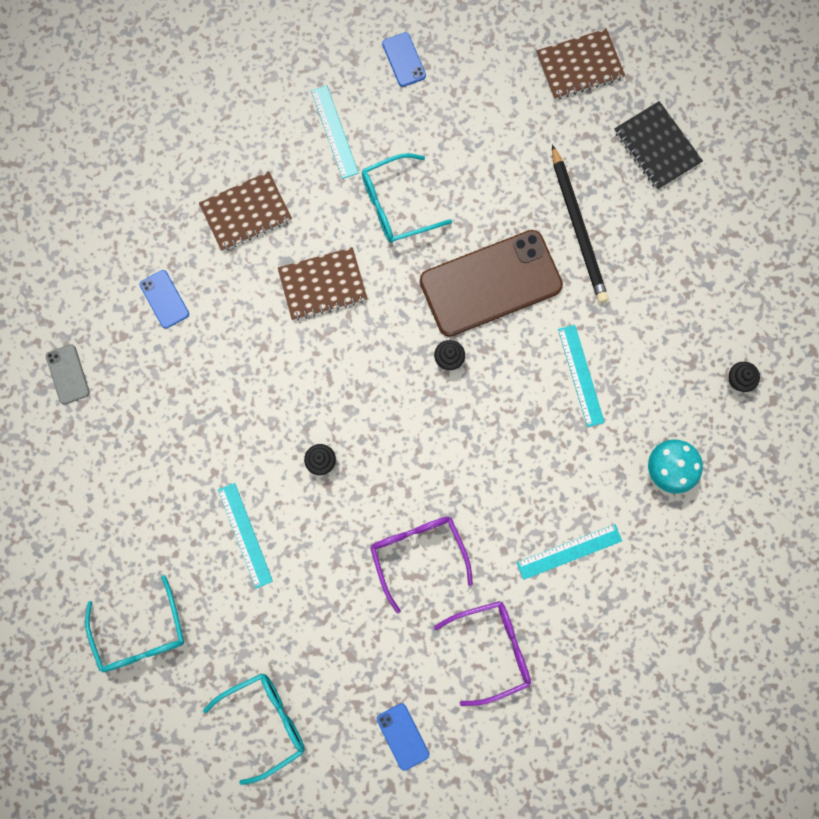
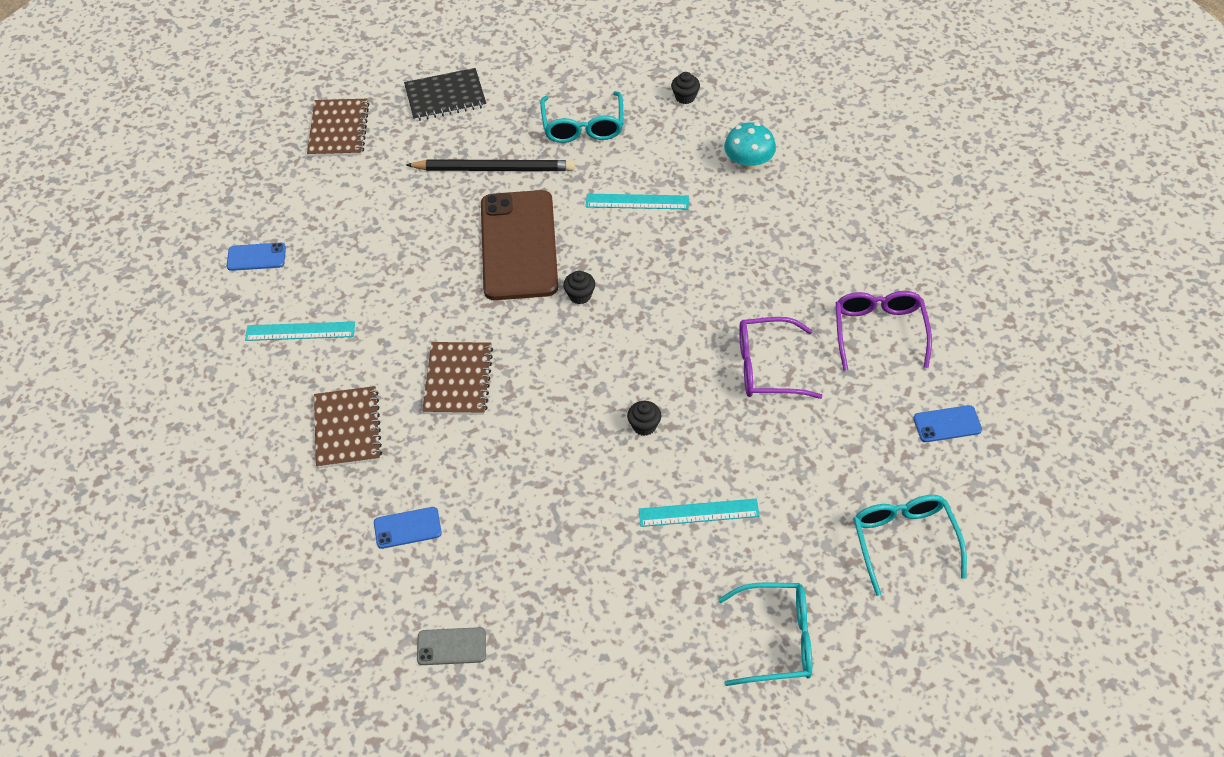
camera: 70 degrees left, 25 degrees down
turquoise glasses [362,153,452,243] -> turquoise glasses moved to [540,91,623,143]
turquoise ruler [517,524,622,580] -> none

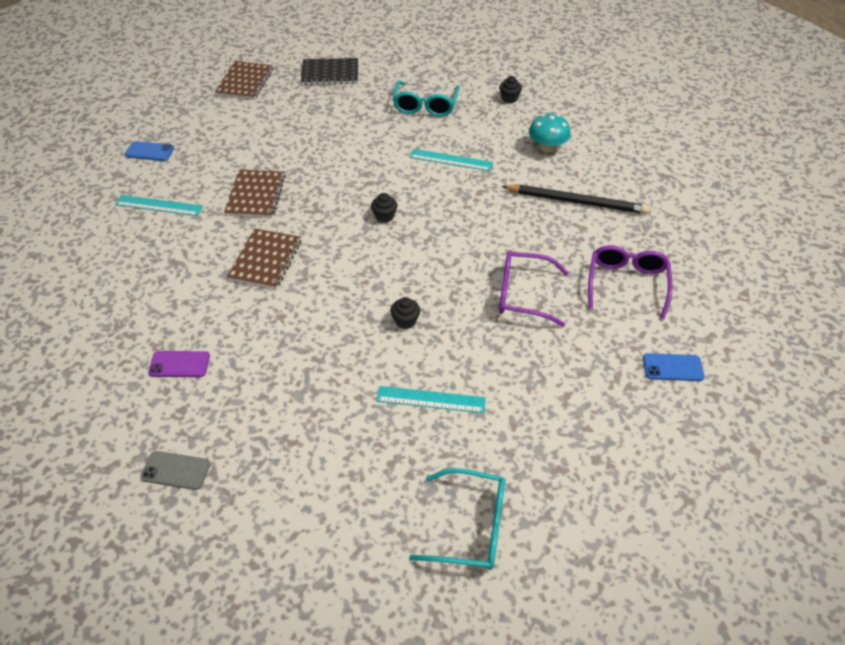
camera: 10 degrees right, 5 degrees down
brown notebook [314,386,382,468] -> brown notebook moved to [224,169,286,218]
blue phone [374,507,442,549] -> purple phone [148,351,210,377]
black pencil [406,159,575,171] -> black pencil moved to [501,185,649,214]
brown phone [481,190,558,300] -> none
turquoise glasses [853,495,967,596] -> none

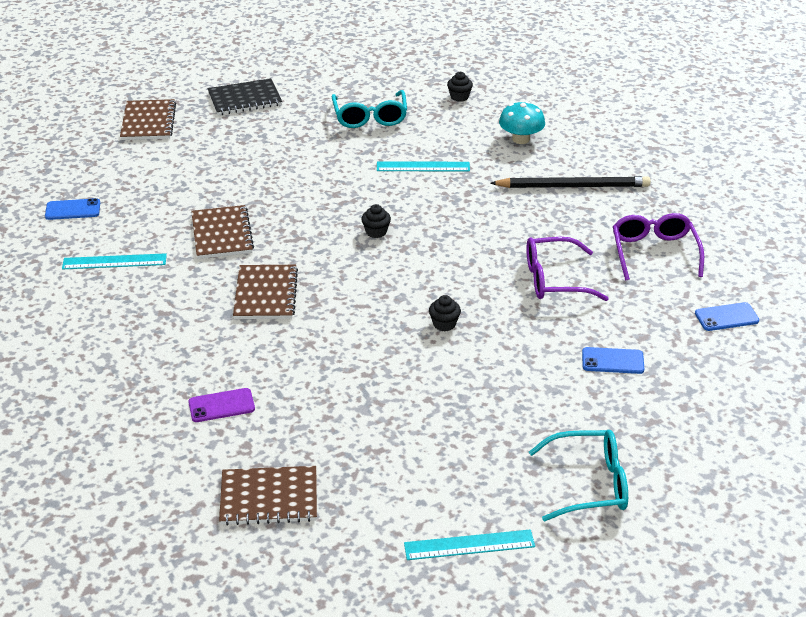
camera: 15 degrees left, 10 degrees down
grey phone [141,451,210,490] -> brown notebook [219,466,317,526]
turquoise ruler [376,386,486,413] -> turquoise ruler moved to [404,529,535,560]
none -> blue phone [582,347,644,374]

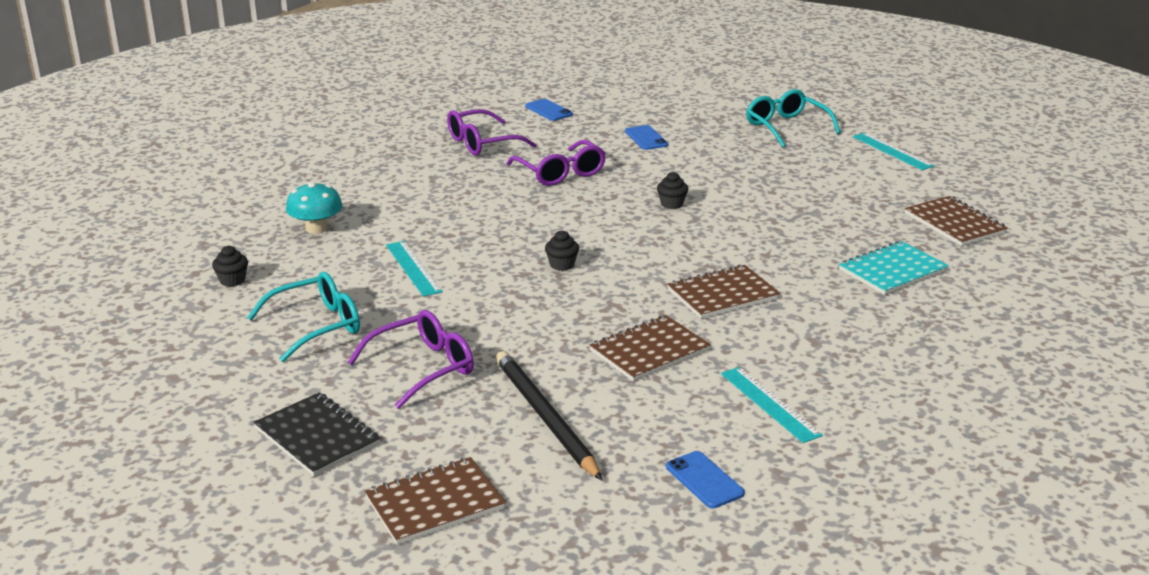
camera: 115 degrees left, 10 degrees down
purple phone [188,388,255,422] -> turquoise notebook [839,241,949,295]
black pencil [490,176,651,188] -> black pencil moved to [496,351,602,480]
none -> purple glasses [348,310,474,409]

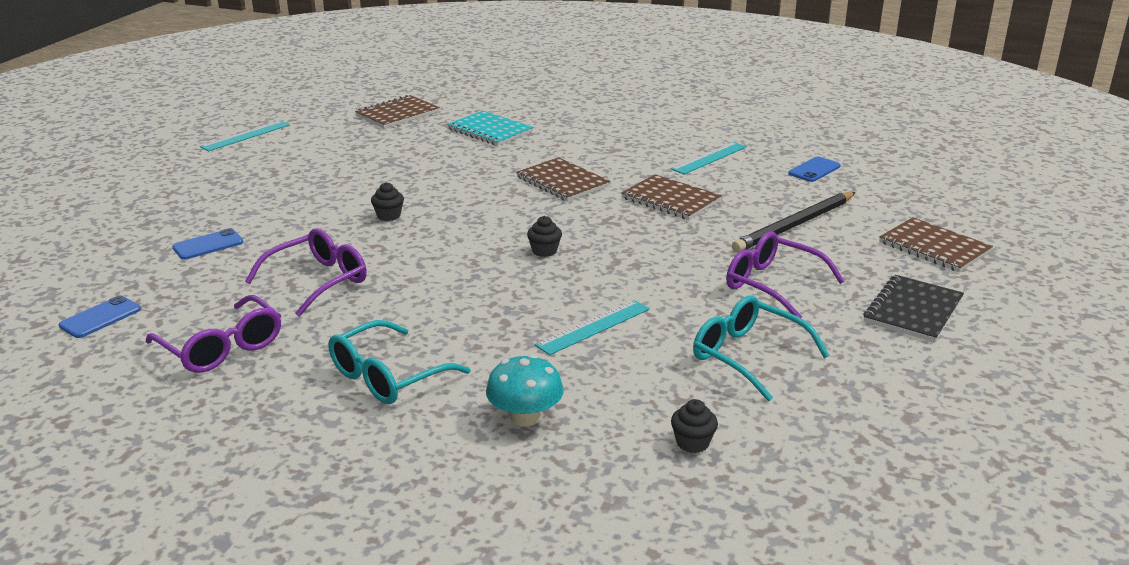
camera: 105 degrees left, 0 degrees up
turquoise glasses [746,89,841,147] -> turquoise glasses moved to [329,320,470,404]

